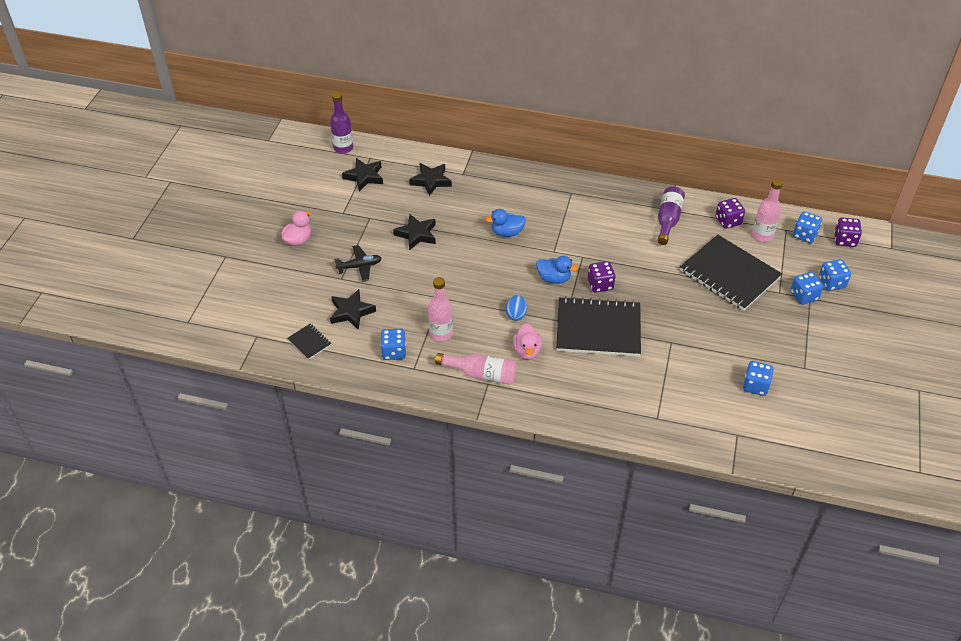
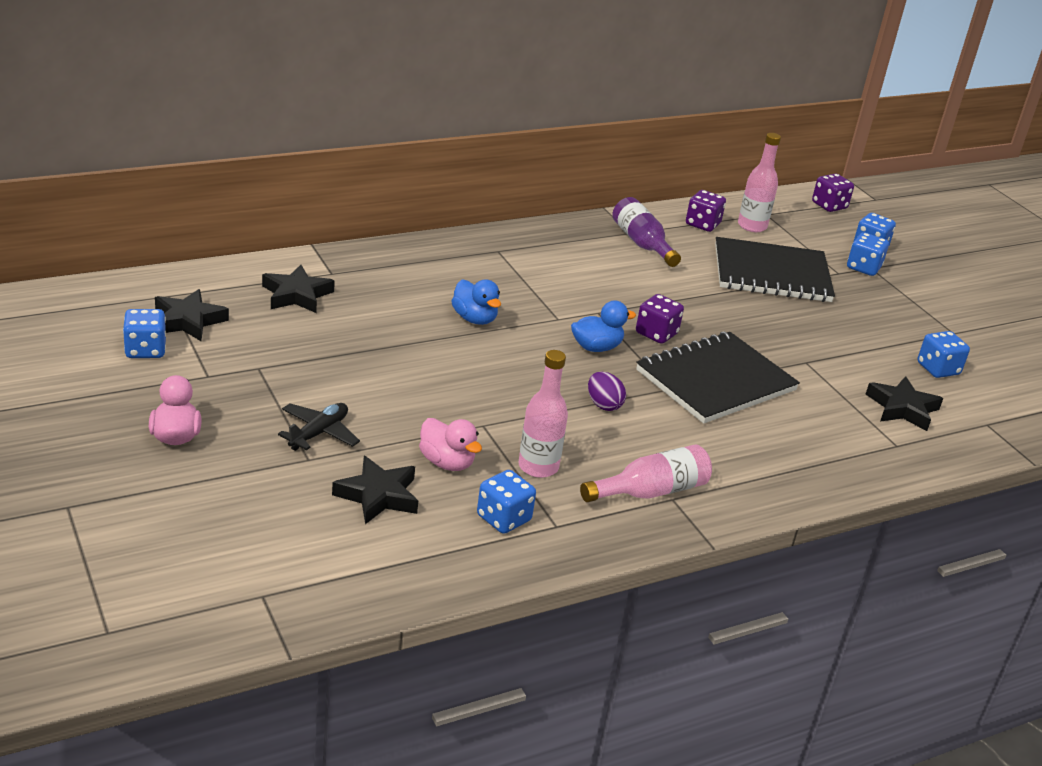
camera: 45 degrees left, 15 degrees down
black notebook [287,324,331,360] -> none
purple bottle [330,92,353,154] -> none
black star [393,214,436,251] -> black star moved to [865,376,943,431]
blue duck [485,209,526,237] -> blue duck turned 75 degrees counterclockwise [451,279,501,325]
blue egg [506,295,527,321] -> purple egg [588,372,626,411]
pink duck [513,323,542,360] -> pink duck moved to [419,418,482,471]
blue dice [793,211,822,243] -> blue dice moved to [123,309,166,358]

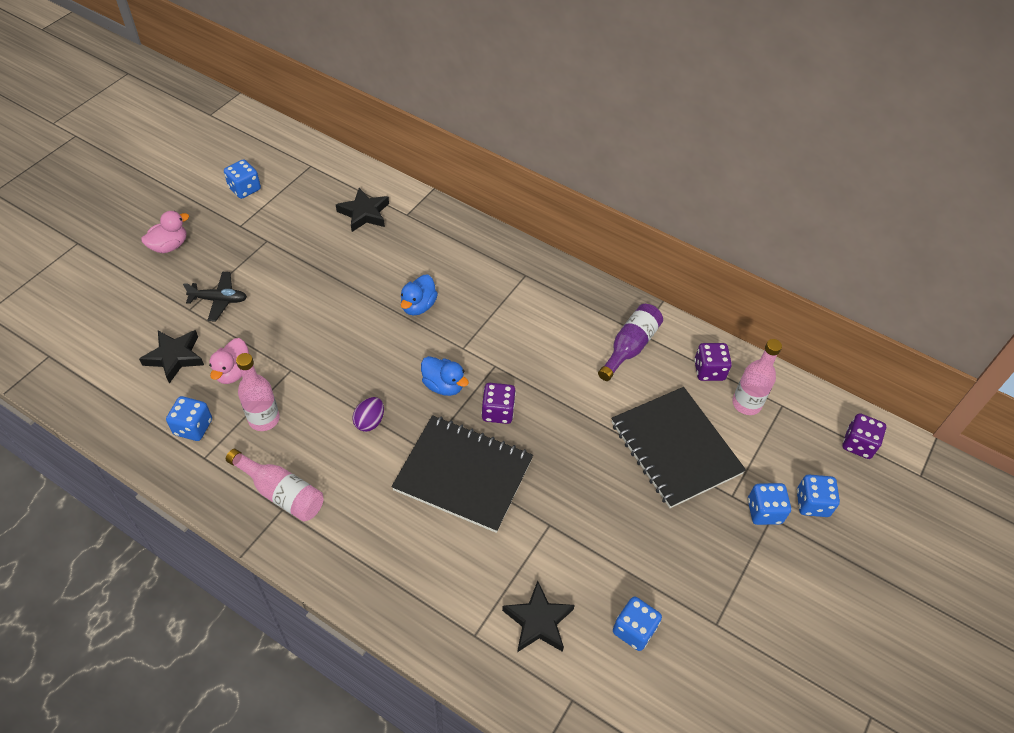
camera: 60 degrees right, 20 degrees up
black star [155,289,229,341] -> none

